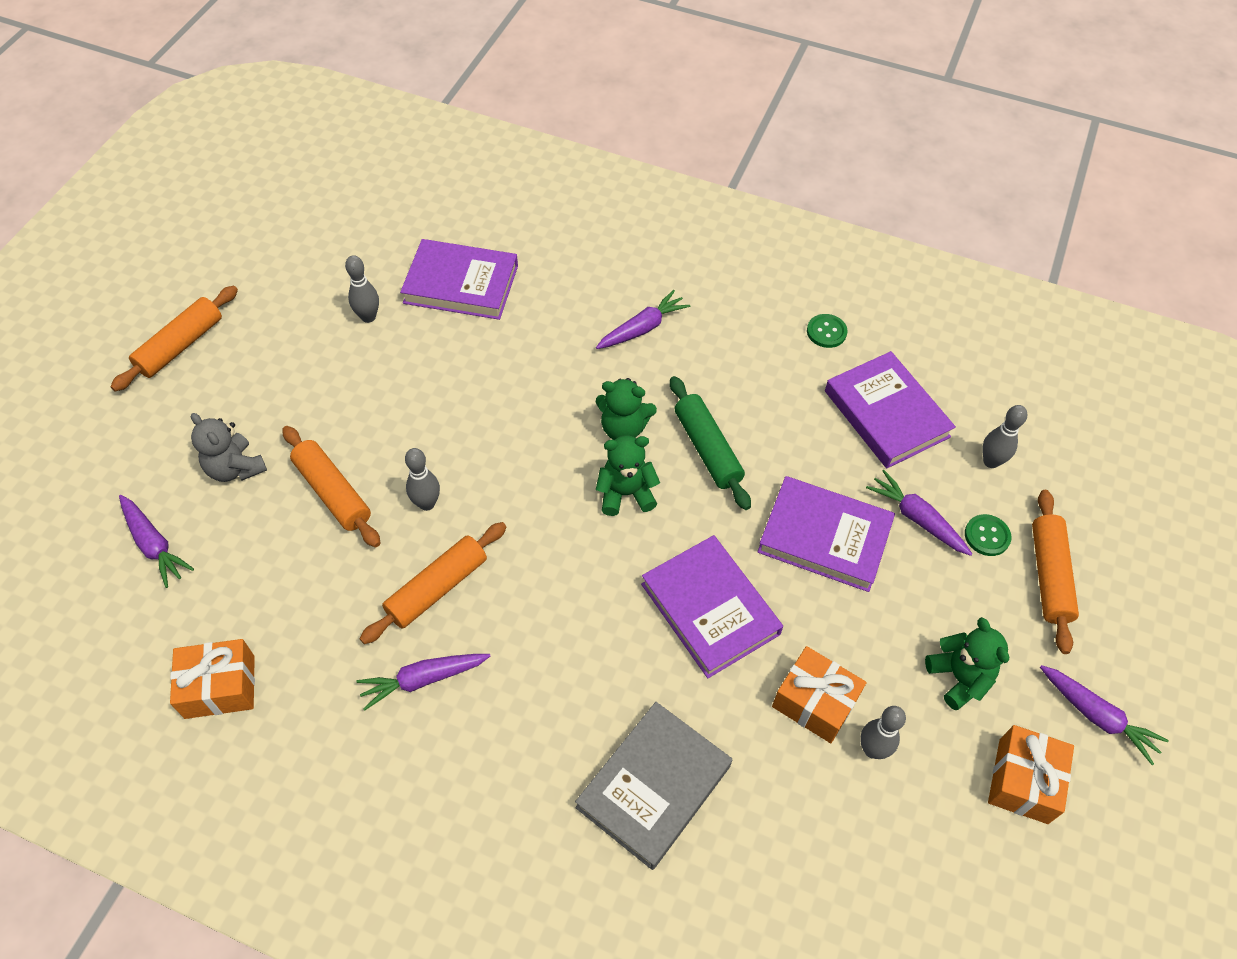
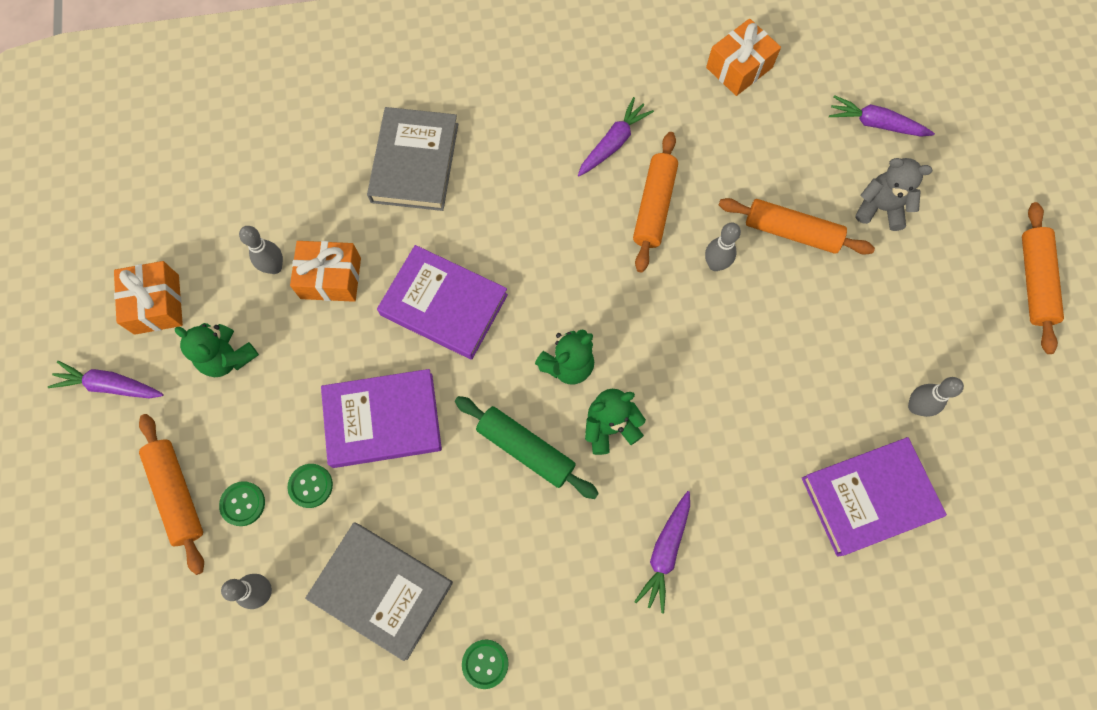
camera: 150 degrees right, 15 degrees up
purple book [825,351,956,468] -> grey book [305,522,453,661]
purple carrot [866,470,972,556] -> green button [287,464,333,508]

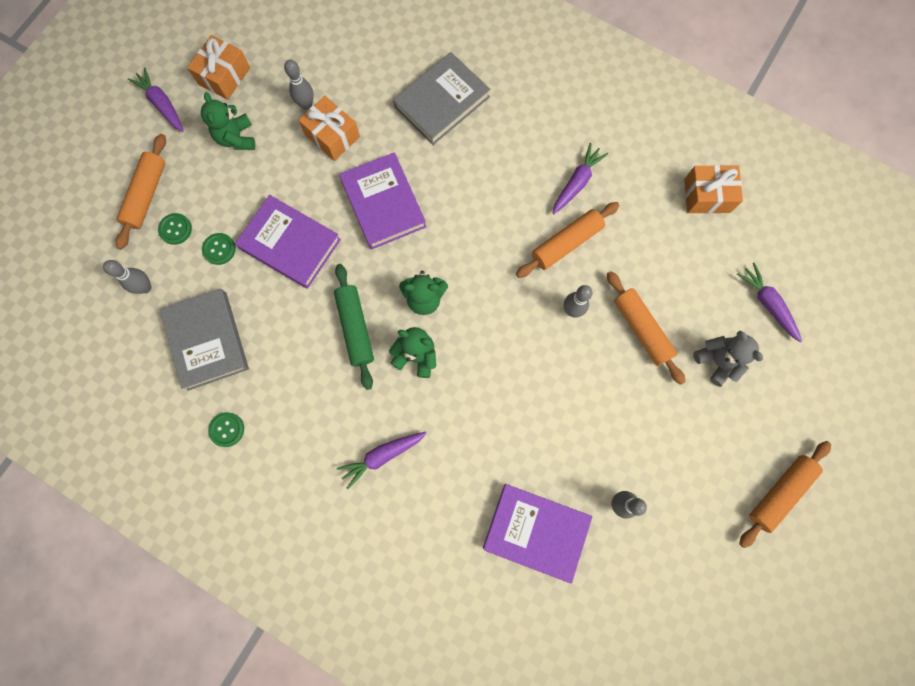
camera: 40 degrees right, 5 degrees up
purple carrot [578,97,654,176] -> purple carrot turned 45 degrees counterclockwise [552,143,608,214]

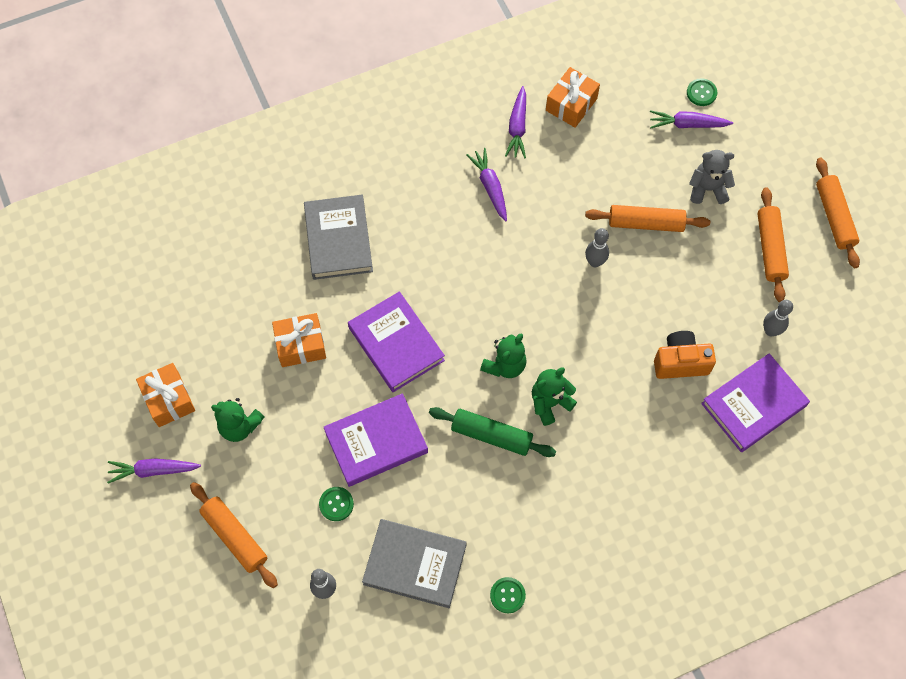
camera: 55 degrees left, 10 degrees down
green button [158,213,192,245] -> green button moved to [687,78,717,106]
grey bowling pin [284,59,314,110] -> none
purple carrot [337,432,427,489] -> purple carrot moved to [505,86,526,158]
purple book [339,152,426,250] -> purple book turned 45 degrees clockwise [348,291,445,392]
orange rolling pin [516,202,620,278] -> orange rolling pin moved to [758,187,789,302]
none -> orange camera [654,331,716,379]

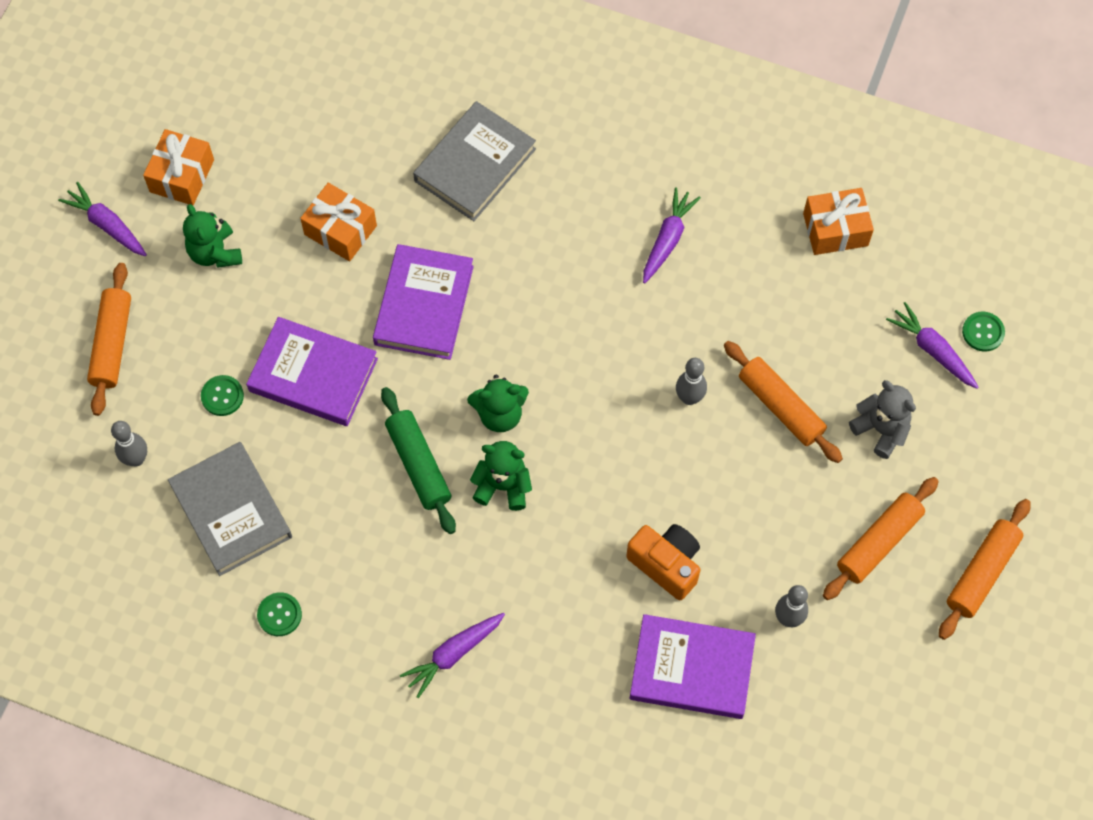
camera: 45 degrees right, 0 degrees up
purple carrot [505,86,526,158] -> purple carrot moved to [400,613,505,698]

